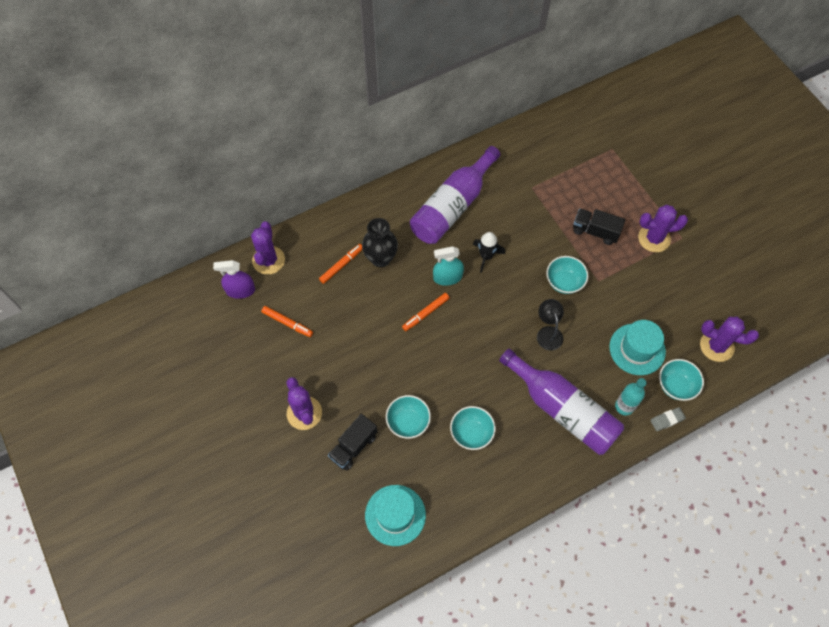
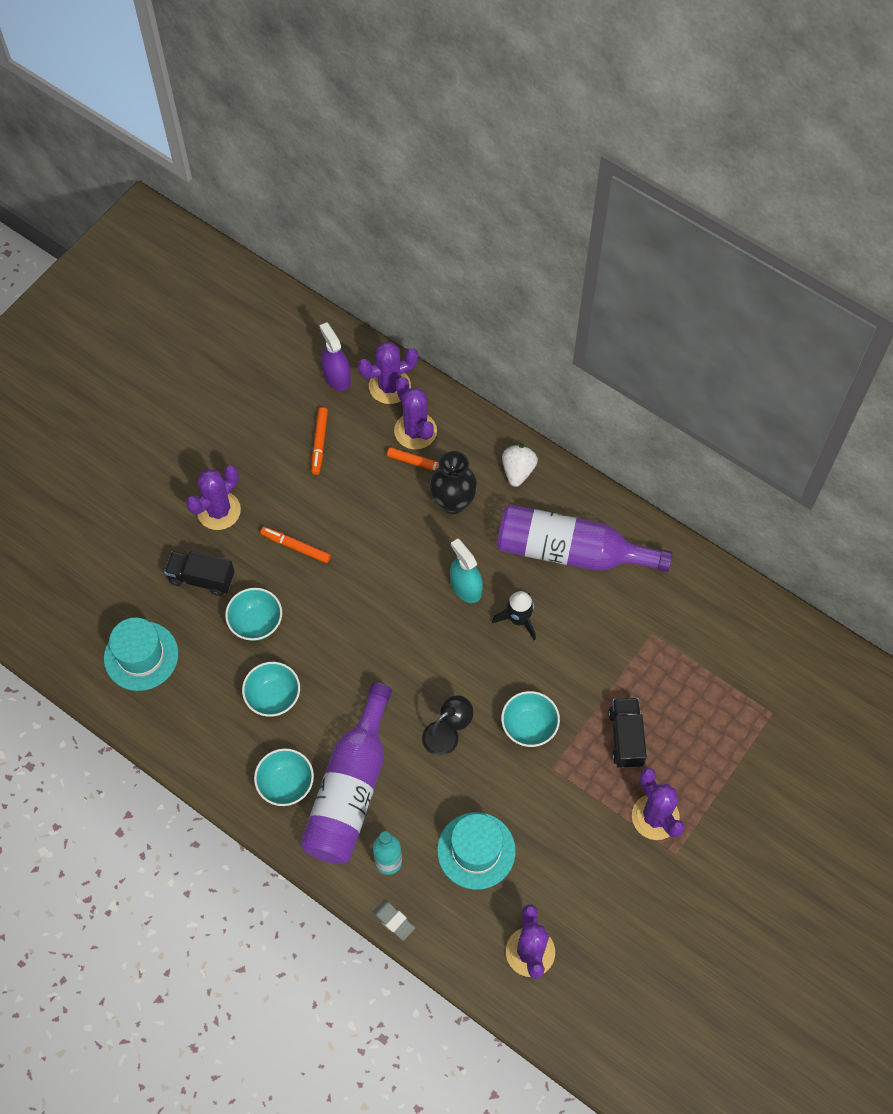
camera: 65 degrees right, 0 degrees up
orange marker [402,293,450,331] -> orange marker moved to [260,527,331,563]
turquoise bowl [659,359,704,401] -> turquoise bowl moved to [254,748,314,806]
none -> purple cactus [394,377,437,450]
none -> white strawberry [502,445,538,487]

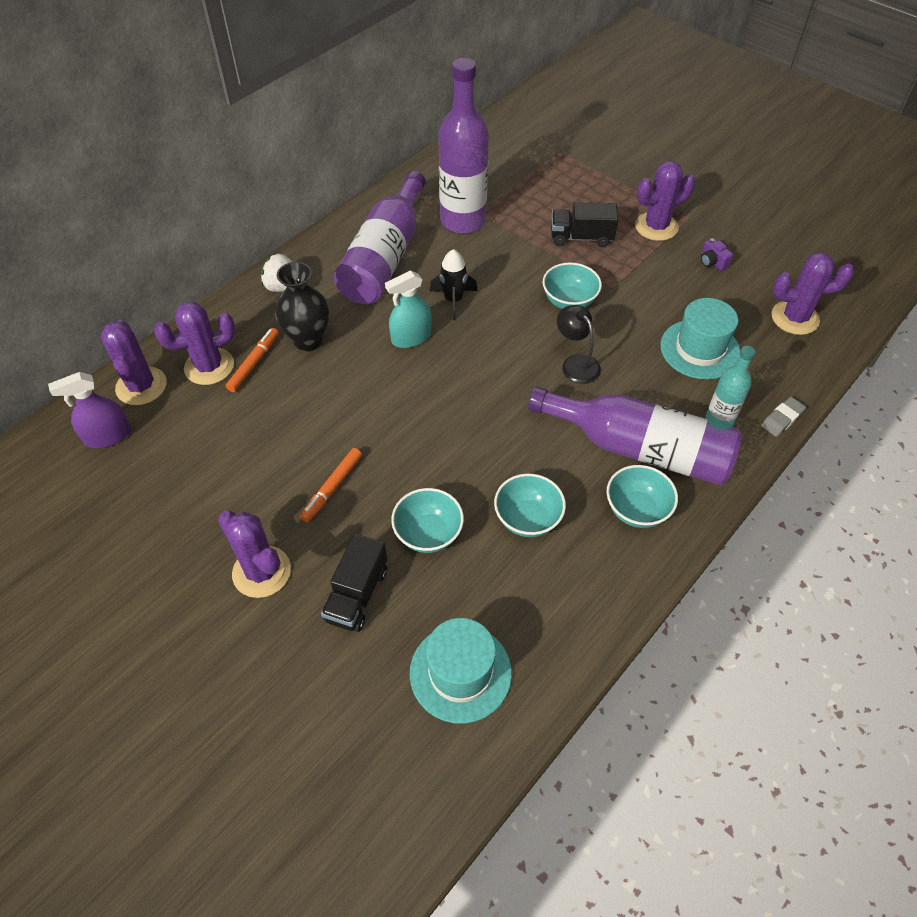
camera: 85 degrees left, 10 degrees down
orange marker [311,407,328,475] -> none
none -> purple bottle [438,58,489,234]
none -> purple camera [701,238,733,271]

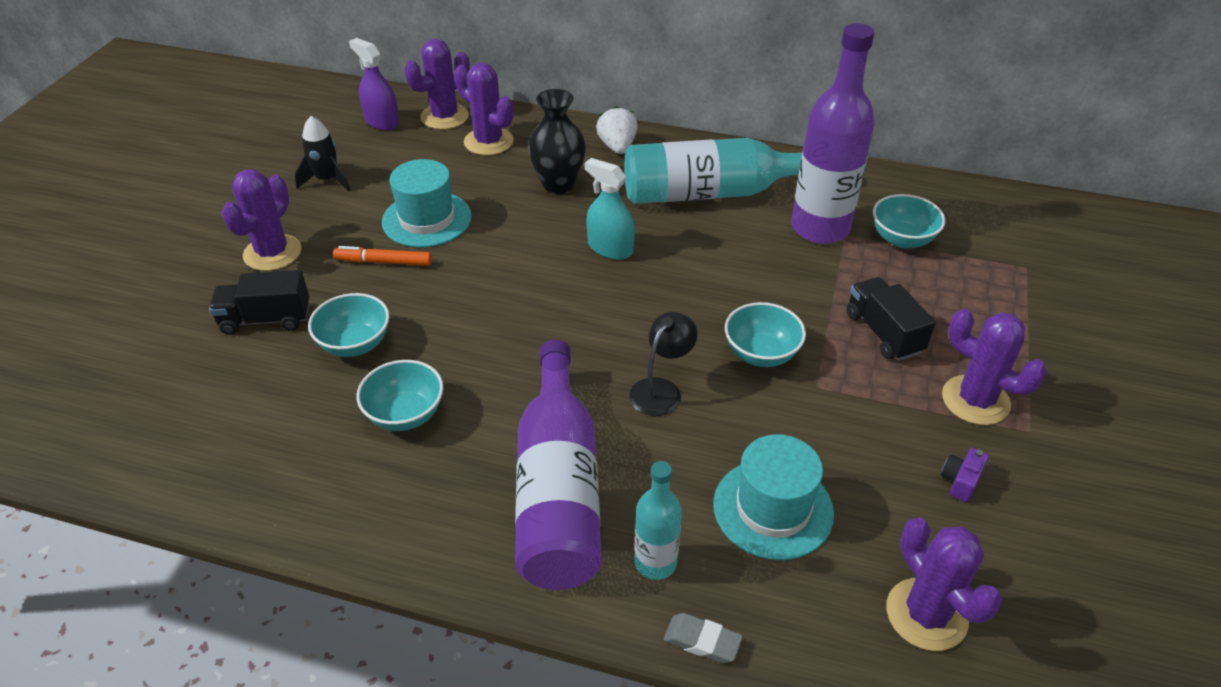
camera: 65 degrees right, 10 degrees down
orange marker [226,328,279,392] -> none
purple bottle [334,171,426,304] -> turquoise bottle [624,138,802,204]
turquoise hat [410,618,512,724] -> turquoise hat moved to [382,159,472,247]
black rocket [429,249,478,320] -> black rocket moved to [295,116,350,191]
turquoise bowl [607,465,678,528] -> turquoise bowl moved to [873,194,946,248]

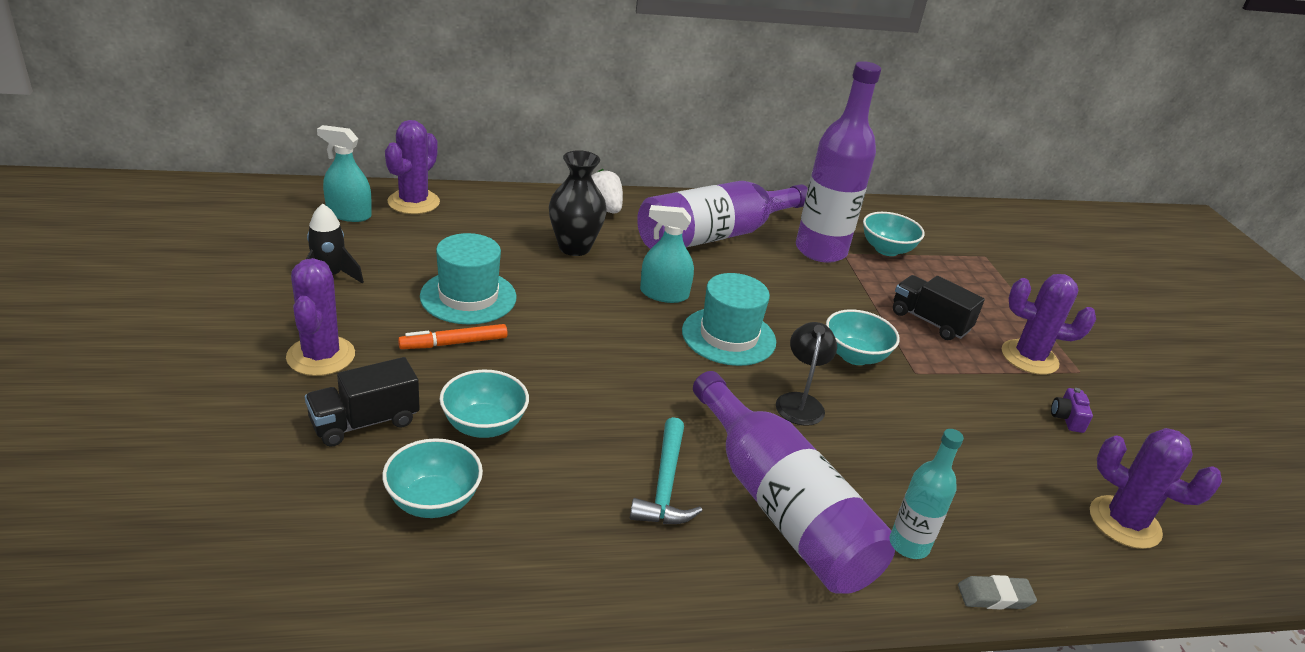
camera: 30 degrees left, 10 degrees down
purple spray bottle [349,38,400,131] -> turquoise spray bottle [317,125,372,222]
turquoise bowl [357,360,444,431] -> turquoise bowl moved to [382,438,483,518]
purple cactus [454,63,514,155] -> none
turquoise bottle [624,138,802,204] -> purple bottle [637,181,808,249]
turquoise hat [713,434,834,560] -> turquoise hat moved to [682,273,776,366]
none -> turquoise hammer [630,417,702,524]

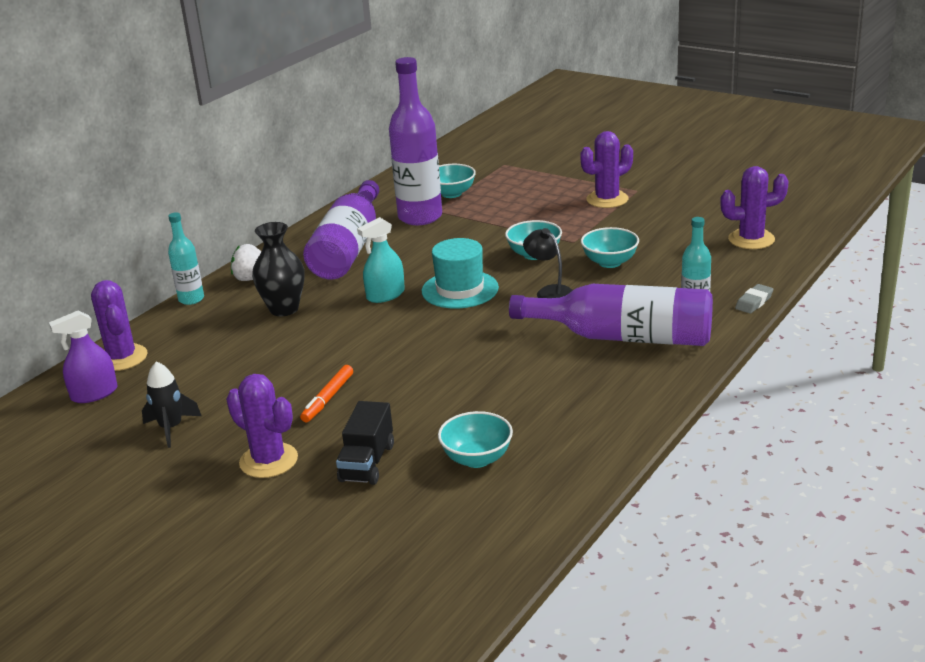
camera: 40 degrees left, 5 degrees down
turquoise spray bottle [317,125,372,222] -> purple spray bottle [49,310,118,403]
turquoise hat [420,233,517,325] -> none
turquoise bowl [440,370,529,438] -> turquoise bowl moved to [581,227,639,268]
turquoise hammer [630,417,702,524] -> none
black truck [893,275,985,340] -> none
purple camera [1051,388,1093,433] -> none
none -> turquoise bottle [168,212,204,305]

